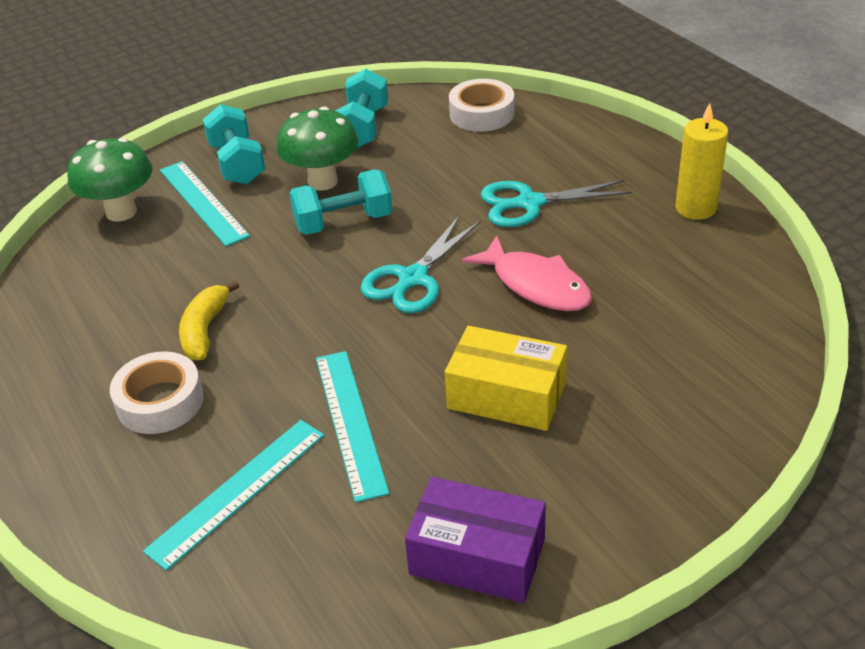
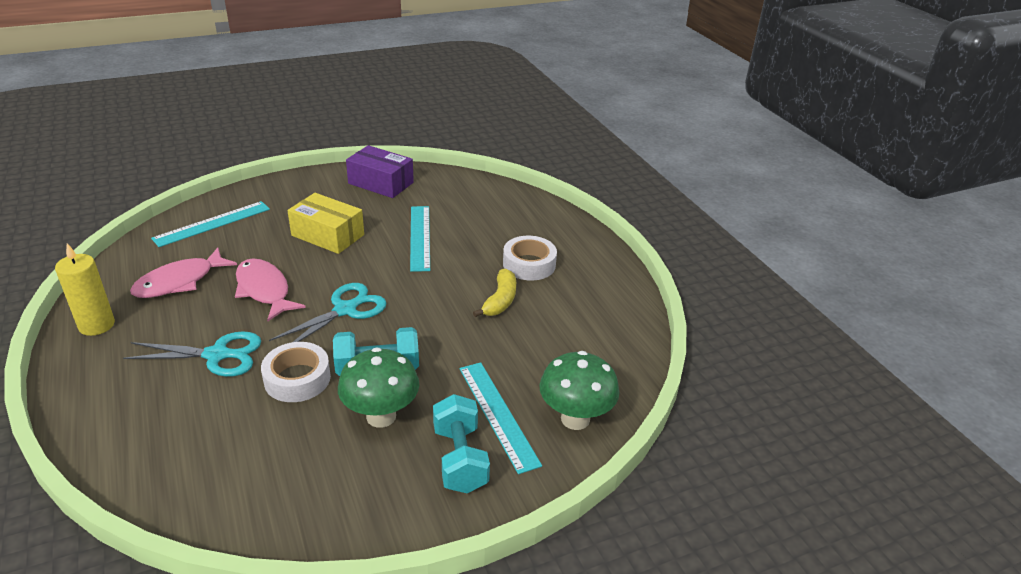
camera: 175 degrees left, 5 degrees down
turquoise ruler [143,420,324,571] -> turquoise ruler moved to [151,201,270,247]
turquoise dumbbell [335,69,388,149] -> none
white tape [449,79,514,132] -> white tape moved to [261,342,331,402]
none -> pink fish [130,247,237,298]

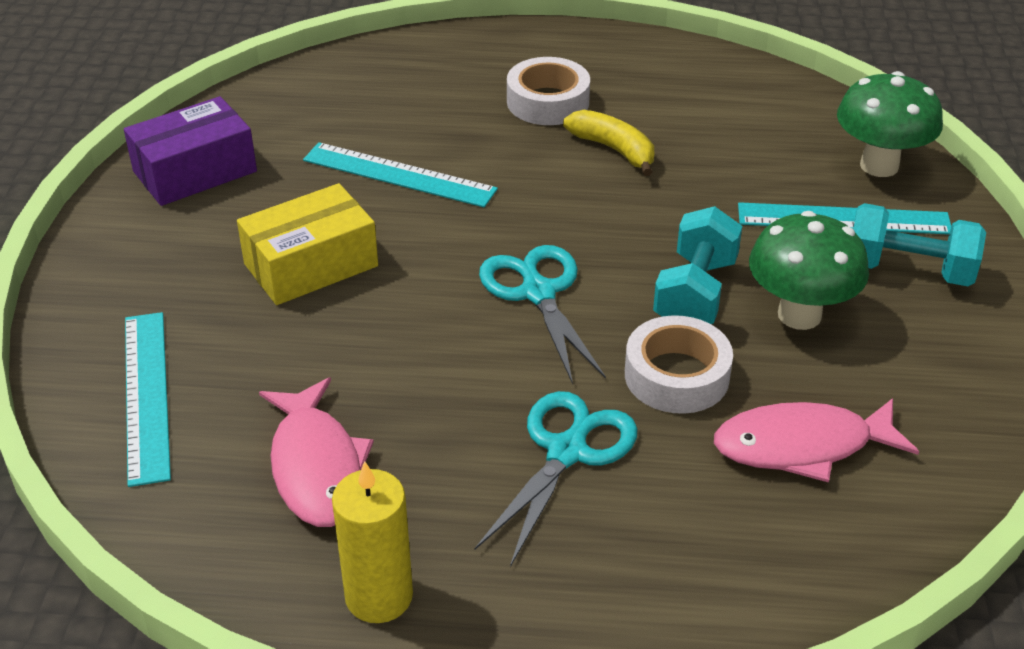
camera: 60 degrees left, 5 degrees up
pink fish [235,258,306,321] -> pink fish moved to [714,398,919,483]

